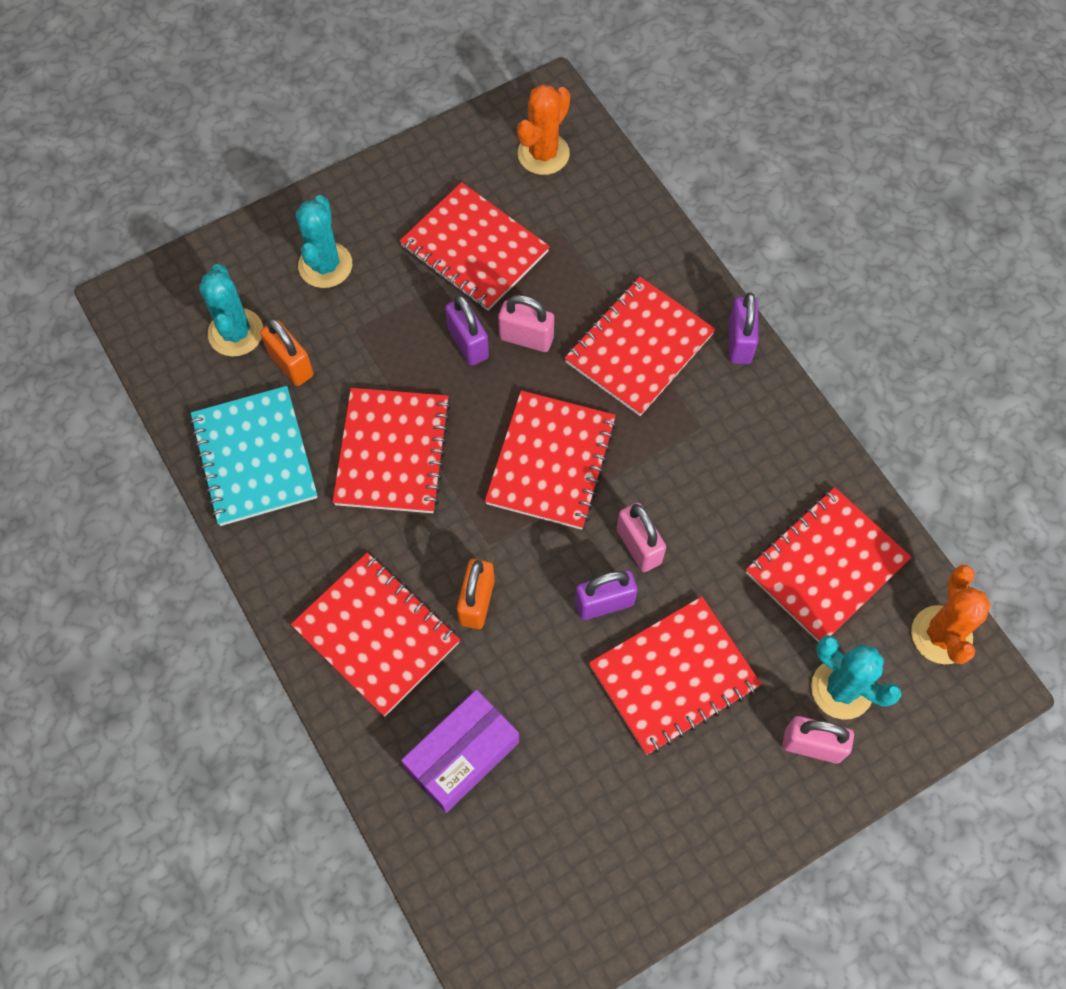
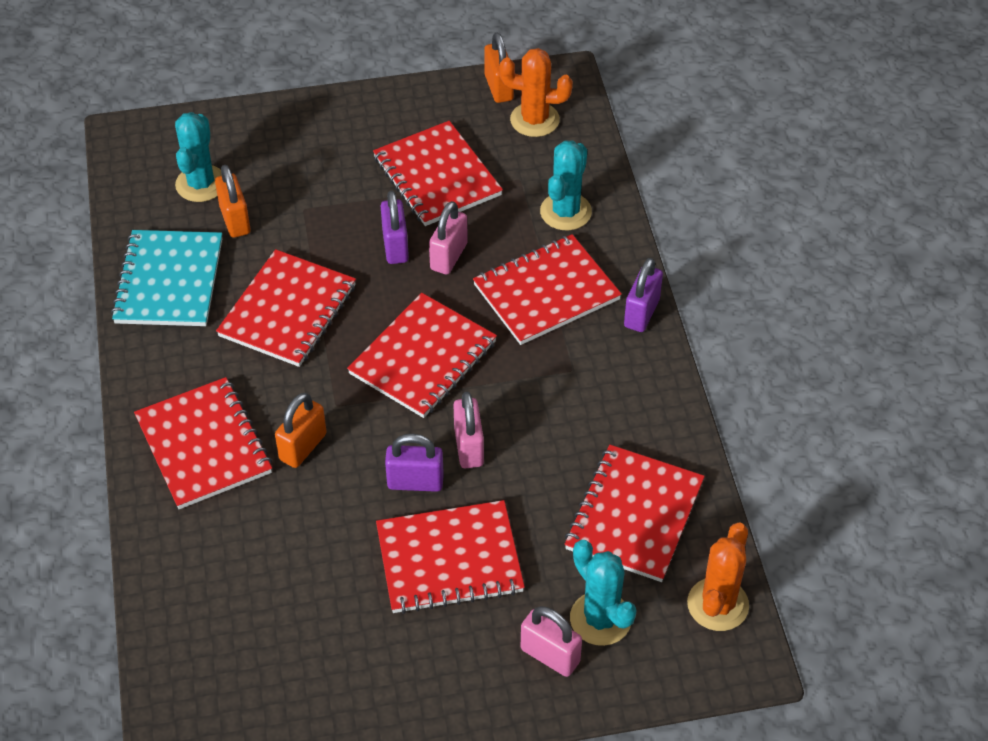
camera: 20 degrees right, 15 degrees down
turquoise cactus [296,195,352,288] -> turquoise cactus moved to [540,140,592,230]
purple box [401,690,519,813] -> none
pink padlock [498,295,554,352] -> pink padlock turned 75 degrees clockwise [429,201,468,274]
orange cactus [517,84,570,175] -> orange cactus turned 45 degrees clockwise [499,48,573,137]
red notebook [746,487,912,643] -> red notebook turned 45 degrees counterclockwise [565,445,705,582]
none -> orange padlock [484,32,514,103]

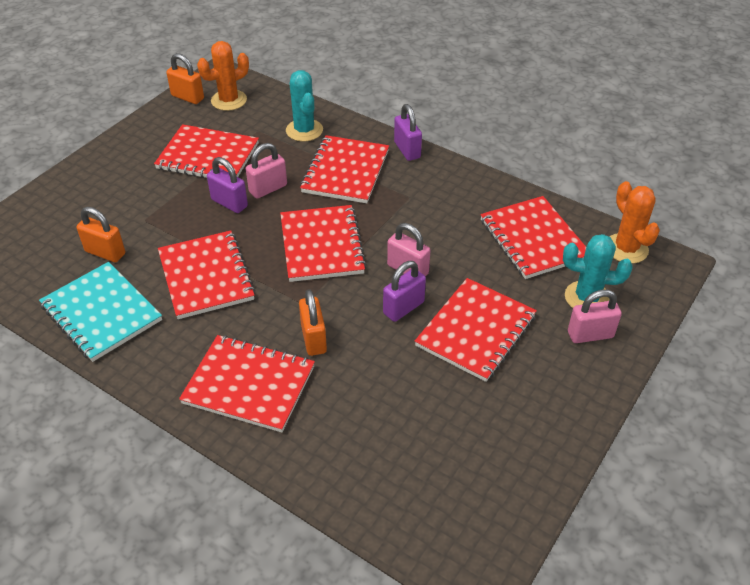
camera: 45 degrees left, 5 degrees down
turquoise cactus [175,112,222,202] -> none
pink padlock [429,201,468,274] -> pink padlock turned 75 degrees clockwise [246,143,287,199]

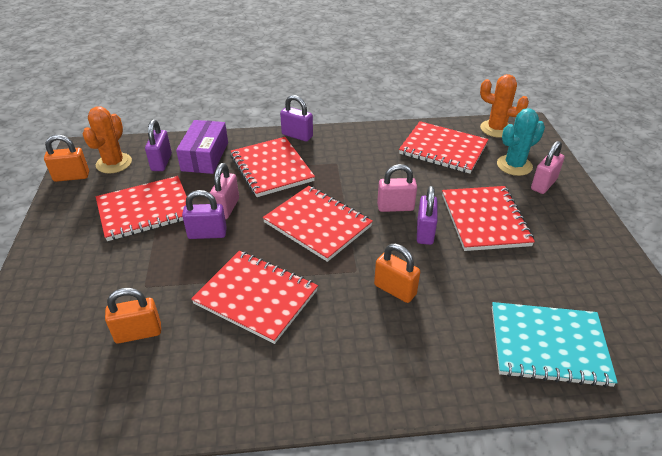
camera: 40 degrees left, 5 degrees down
turquoise notebook [39,262,162,362] -> turquoise notebook moved to [492,302,618,388]
red notebook [179,335,315,432] -> none
turquoise cactus [286,70,323,142] -> purple box [176,120,228,174]
none -> purple padlock [145,119,172,171]

